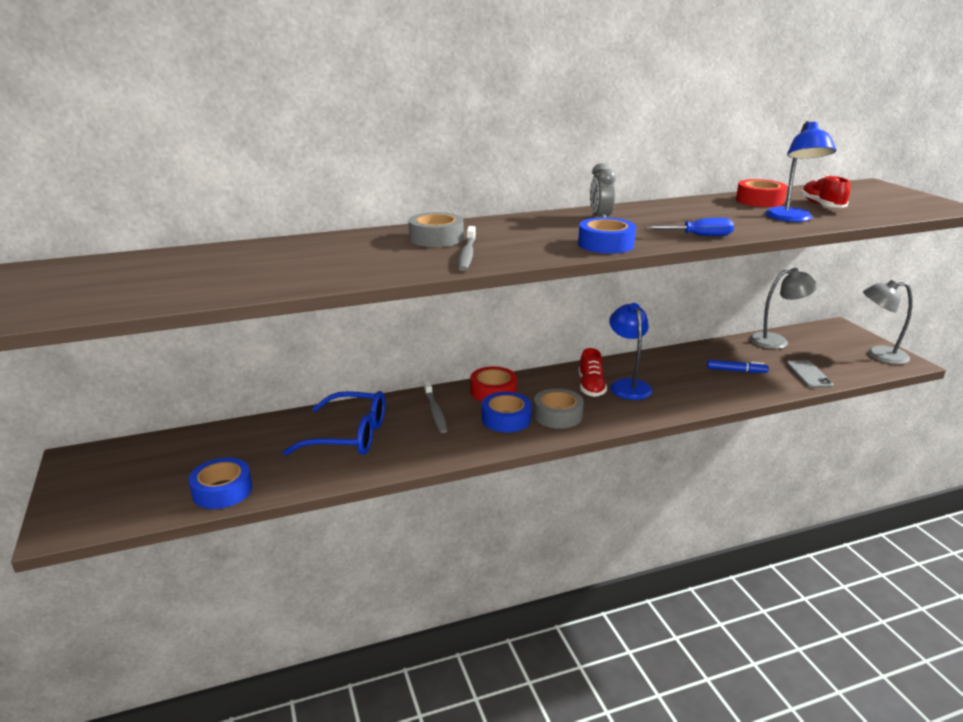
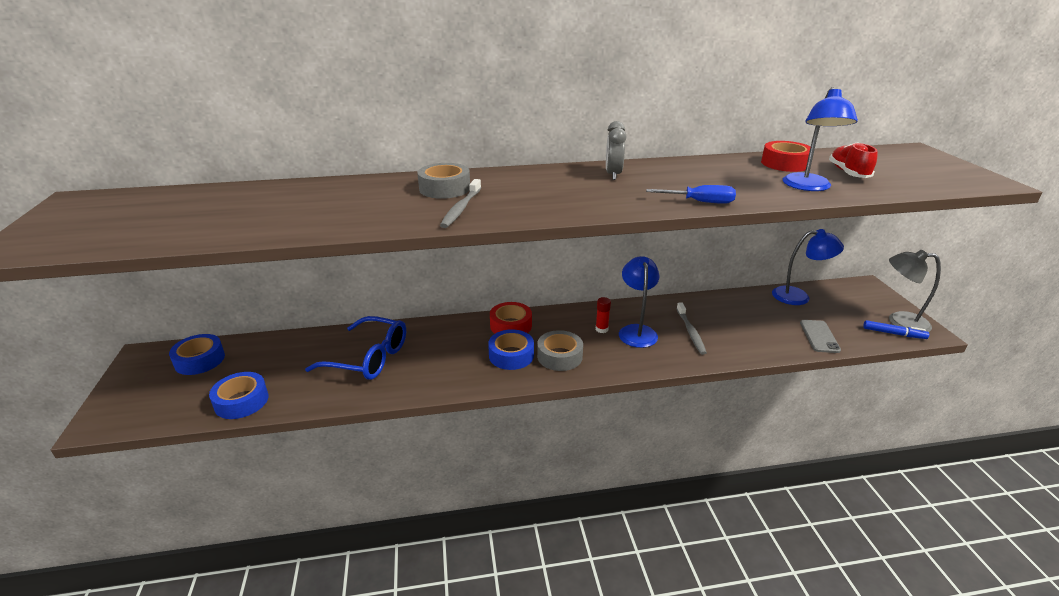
camera: 10 degrees right, 5 degrees up
grey toothbrush [424,380,447,433] -> grey toothbrush moved to [676,302,707,355]
blue tape [578,217,636,254] -> blue tape moved to [169,334,225,375]
red shoe [579,348,607,397] -> red glue stick [596,297,611,333]
blue marker [707,360,768,373] -> blue marker moved to [863,320,929,339]
grey lamp [749,268,818,349] -> blue lamp [772,229,844,305]

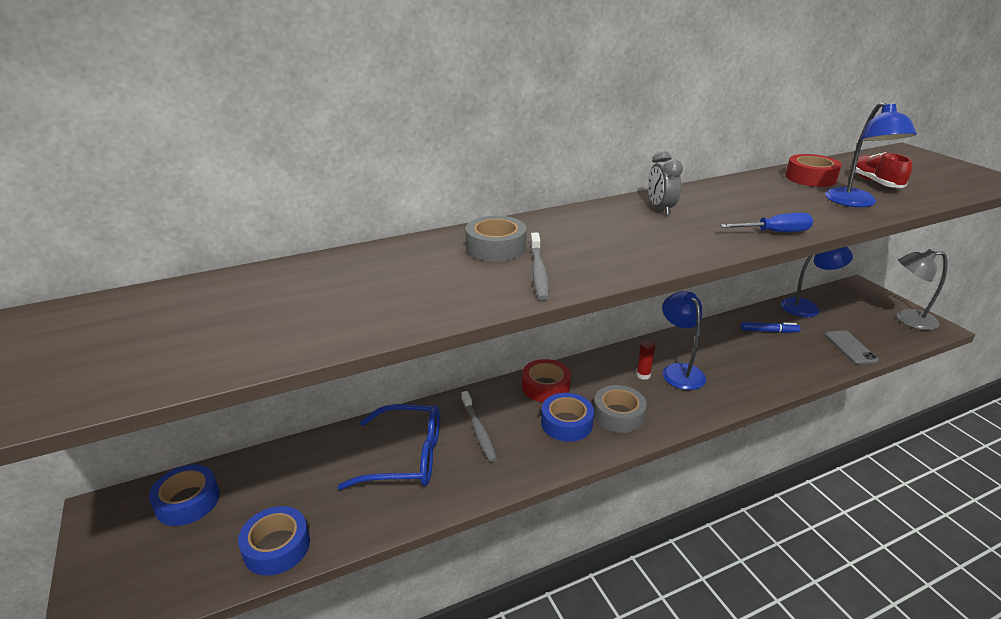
camera: 15 degrees left, 0 degrees up
grey toothbrush [676,302,707,355] -> grey toothbrush moved to [461,391,497,462]
blue marker [863,320,929,339] -> blue marker moved to [741,322,800,333]

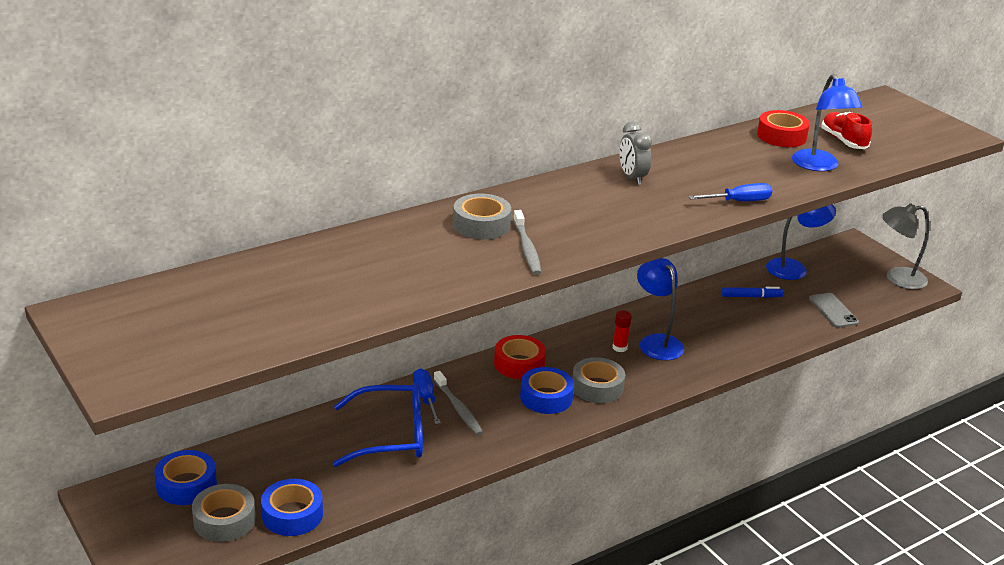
camera: 10 degrees left, 0 degrees up
none -> grey tape [192,484,256,542]
none -> blue screwdriver [413,369,441,424]

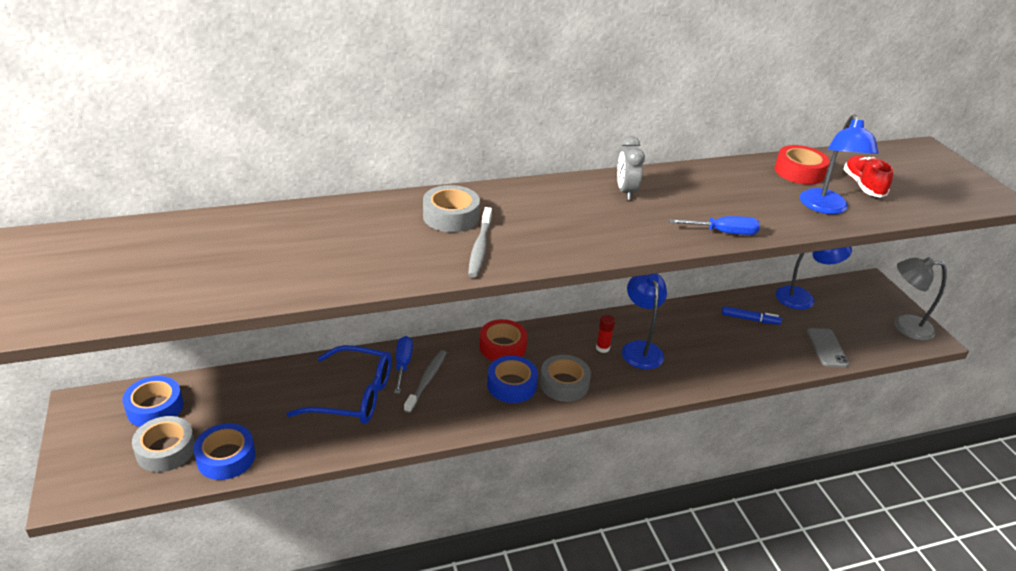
camera: 15 degrees right, 5 degrees up
grey toothbrush [434,371,483,436] -> grey toothbrush turned 150 degrees counterclockwise [404,350,447,413]

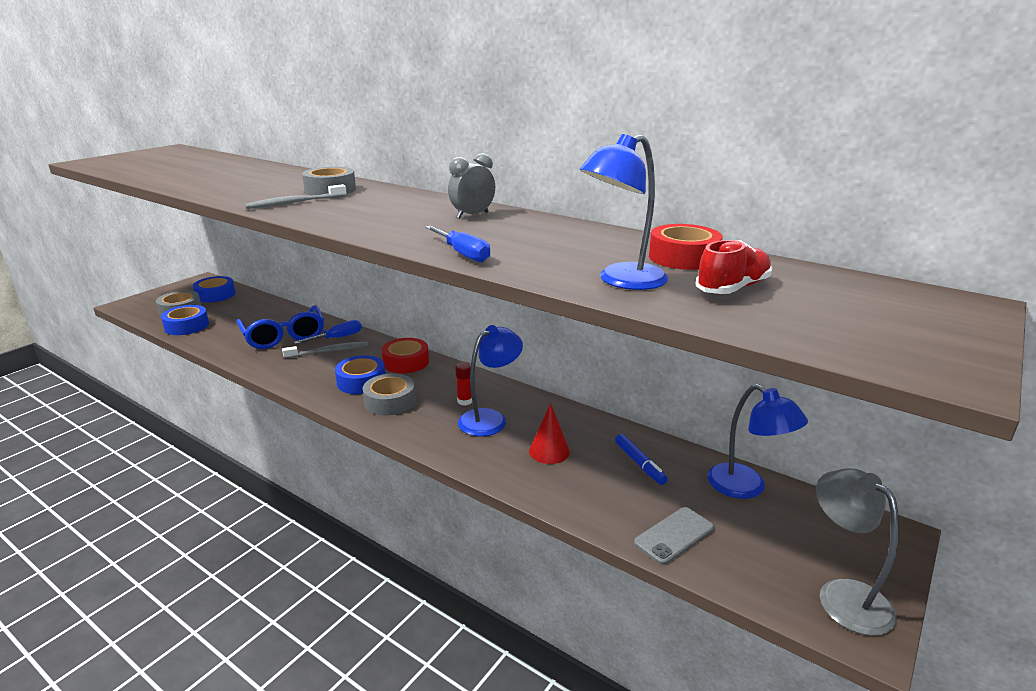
camera: 55 degrees right, 10 degrees down
none -> red cone [529,403,570,464]

